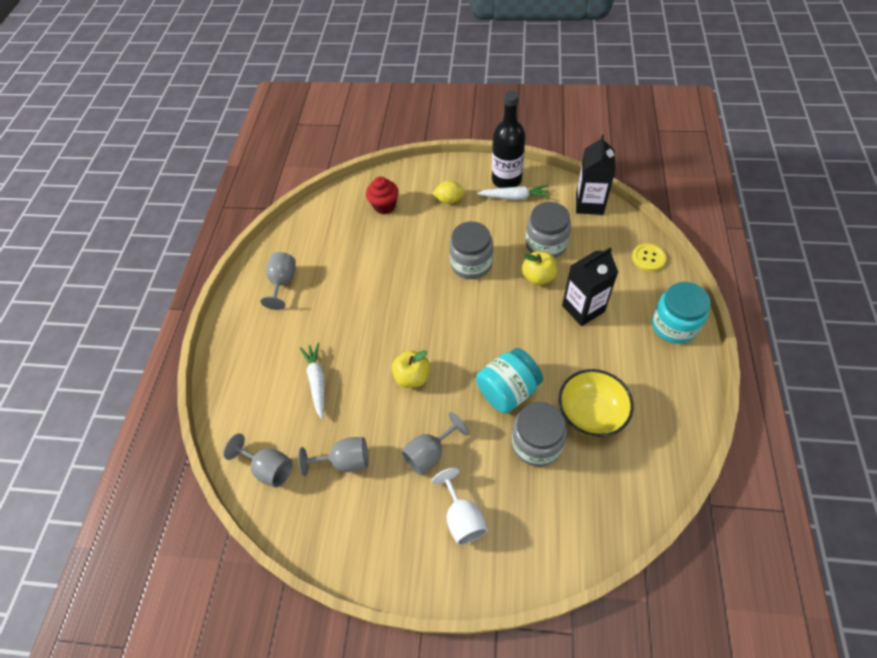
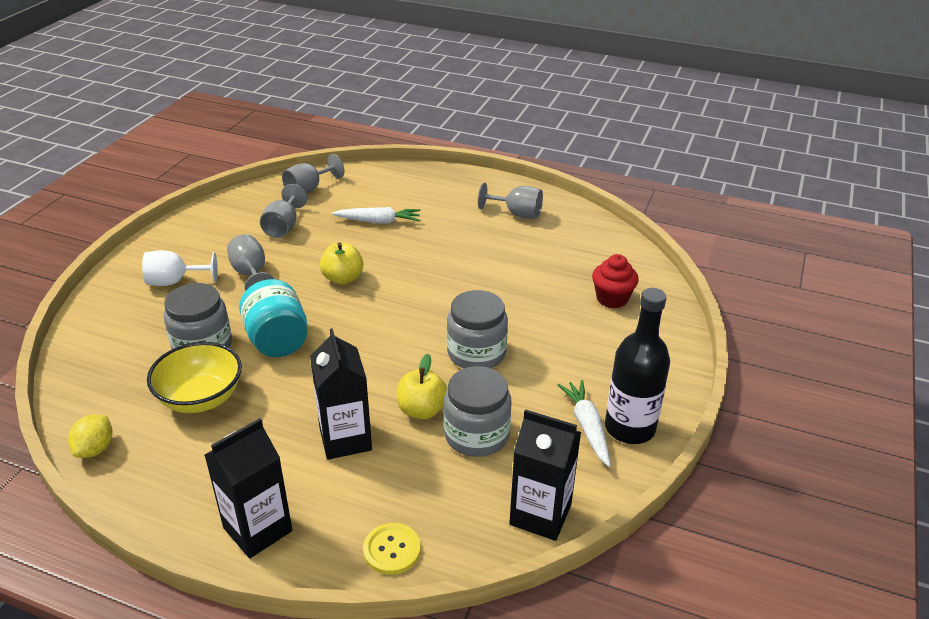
camera: 100 degrees right, 20 degrees down
yellow lemon [432,181,465,204] -> yellow lemon moved to [68,414,112,458]
white carrot [477,185,550,200] -> white carrot turned 150 degrees clockwise [558,380,611,467]
turquoise jar [652,282,711,344] -> black carton [205,418,292,558]

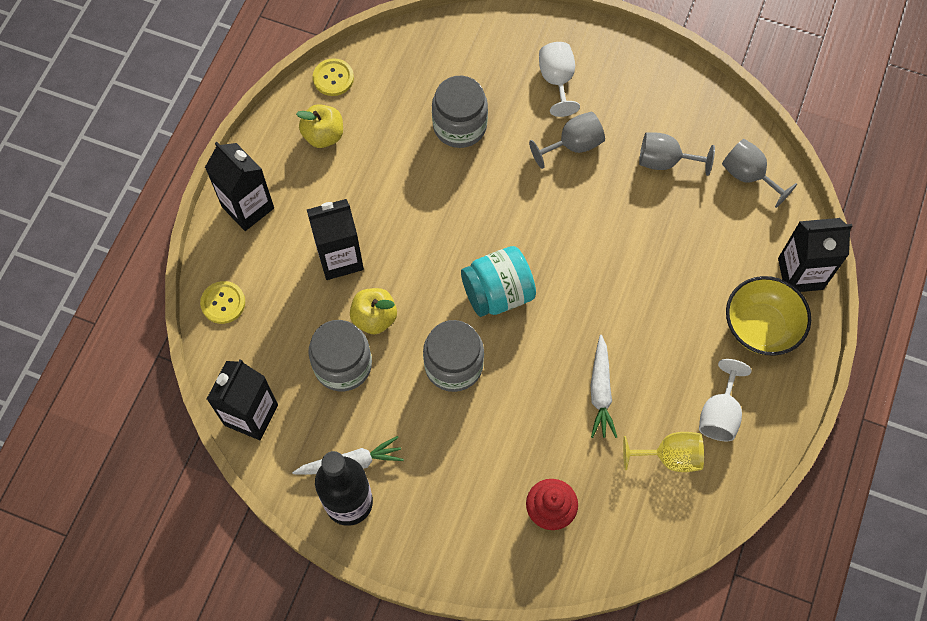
camera: 90 degrees right, 30 degrees up
yellow lemon [68,414,112,458] -> yellow button [313,58,354,96]
yellow bowl [147,342,242,413] -> yellow bowl moved to [726,276,811,356]
turquoise jar [239,279,307,357] -> turquoise jar moved to [461,246,536,317]
yellow apple [320,242,363,285] -> yellow apple moved to [296,104,343,148]
white carrot [332,207,420,224] -> white carrot moved to [591,335,617,438]
grey goblet [478,183,543,218] -> white goblet [699,359,752,441]
none -> yellow goblet [623,432,704,472]
none -> black carton [778,218,852,292]

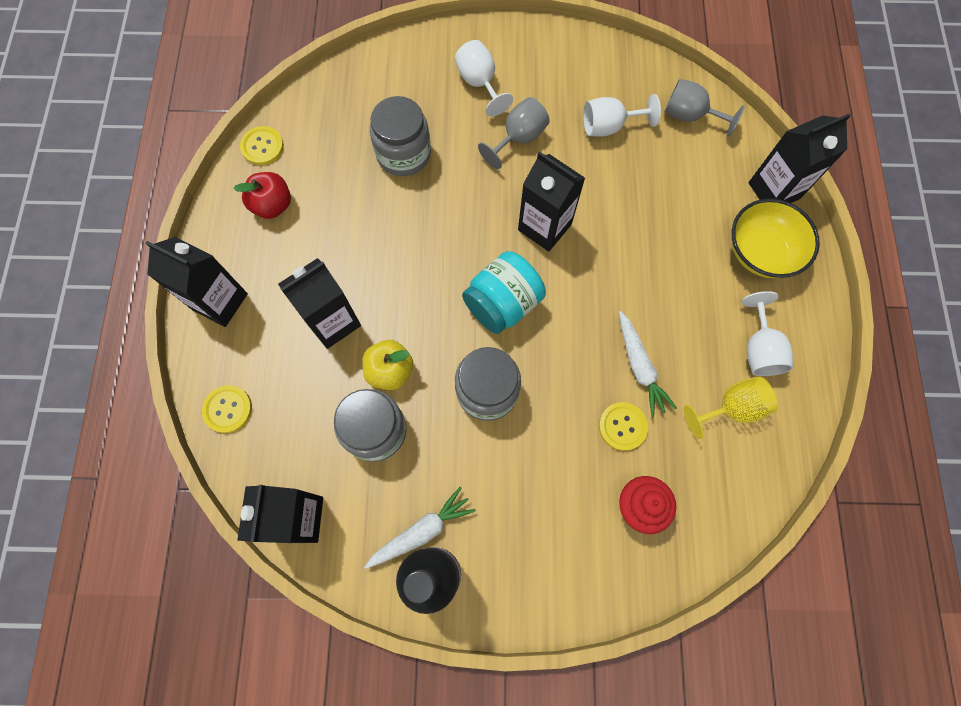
camera: 20 degrees left, 5 degrees up
yellow apple [296,104,343,148] -> red apple [234,172,291,219]
grey goblet [639,132,715,176] -> white goblet [583,94,661,137]
none -> black carton [518,152,585,252]
none -> yellow button [599,402,648,451]

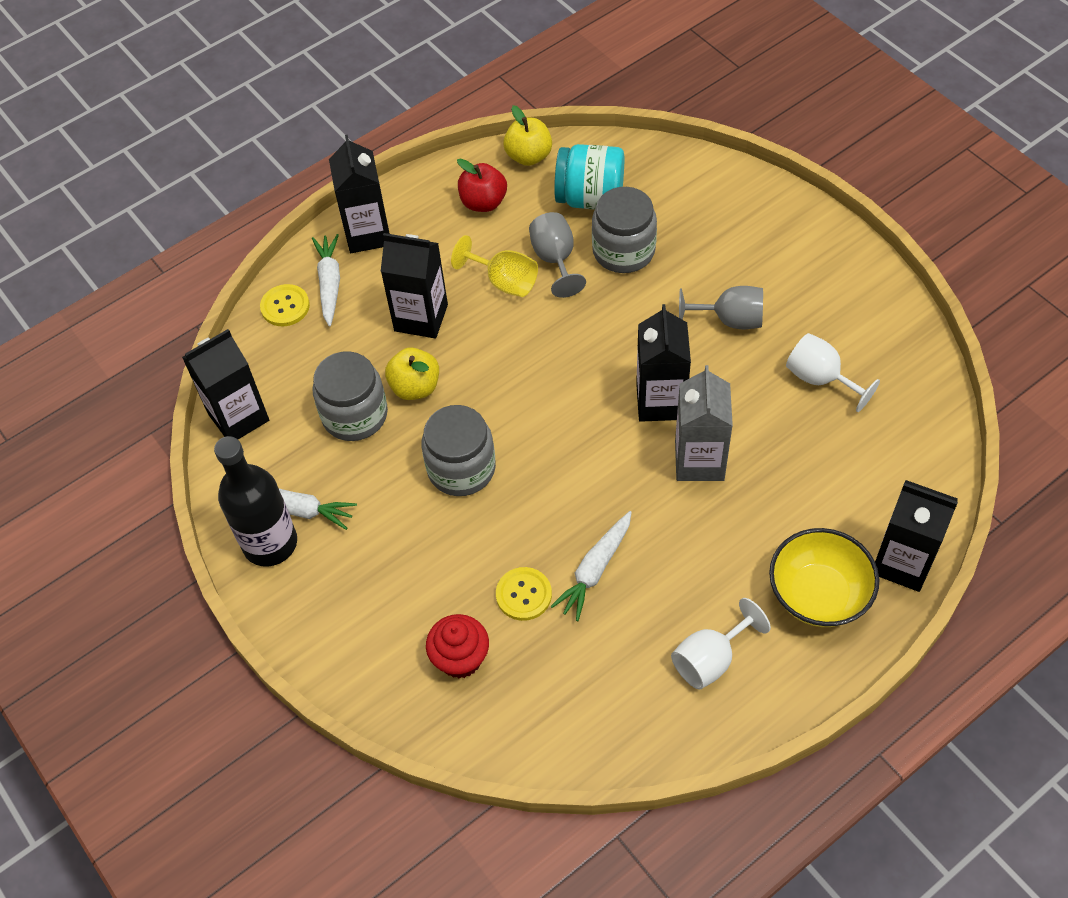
camera: 55 degrees right, 15 degrees down
yellow button [240,126,284,165] -> yellow apple [503,105,552,166]
white goblet [455,40,513,116] -> none
turquoise jar [462,251,546,334] -> turquoise jar moved to [554,144,624,210]
grey goblet [664,79,745,136] -> grey goblet moved to [529,212,586,298]
yellow goblet [684,376,778,439] -> yellow goblet moved to [451,235,538,297]
none -> white carrot [312,234,340,327]
none -> grey carton [675,365,733,481]

